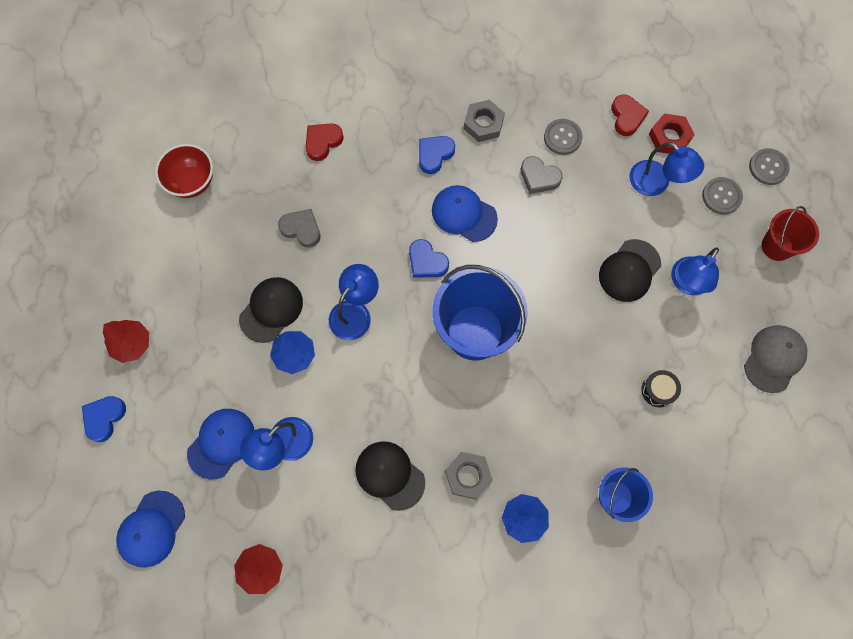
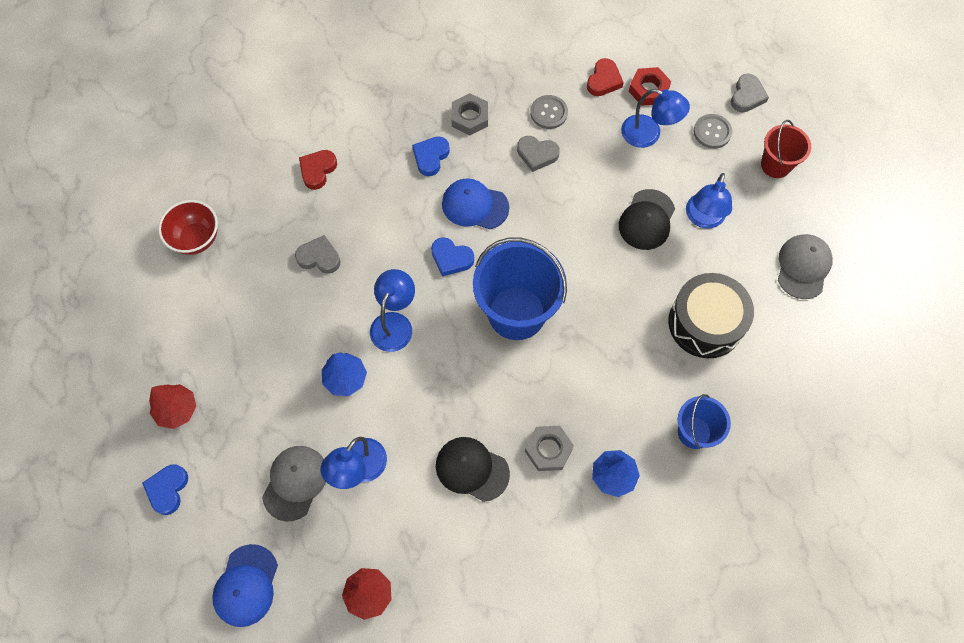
camera: 15 degrees left, 5 degrees down
blue cap [187,409,254,480] -> grey cap [262,446,326,521]
black cap [239,277,303,343] -> none
red heart [611,94,649,136] -> red heart turned 45 degrees clockwise [587,58,624,96]
black drum [641,370,681,407] -> black drum [668,273,754,358], size x2.23
grey button [749,148,790,185] -> grey heart [731,74,769,112]

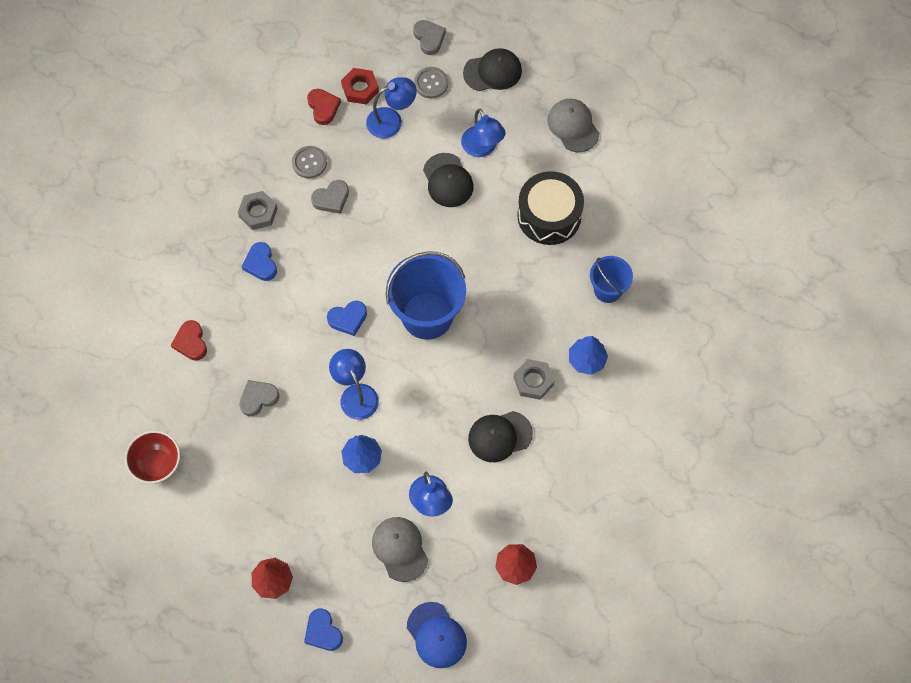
camera: 45 degrees left, 0 degrees up
blue cap [442,178,509,229] -> none
red bucket [761,120,811,178] -> black cap [463,48,522,91]

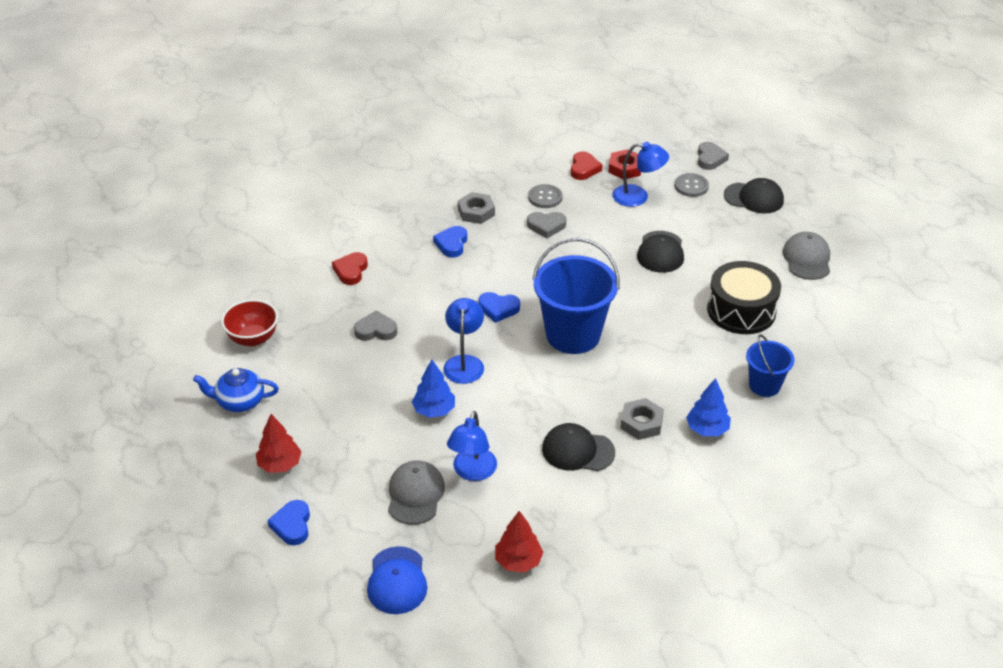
camera: 30 degrees right, 25 degrees down
blue lamp [461,109,506,157] -> none
none -> blue teapot [193,368,279,412]

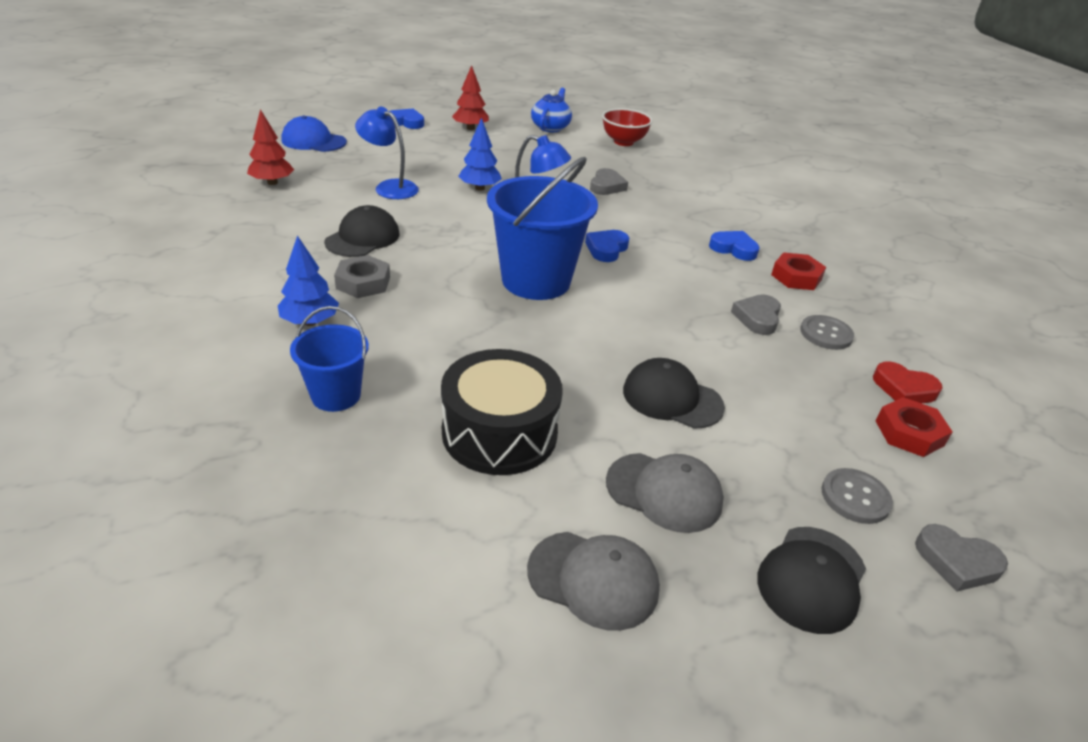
camera: 105 degrees right, 5 degrees down
red heart [332,252,368,285] -> none
grey cap [388,460,445,525] -> grey cap moved to [606,453,724,533]
grey nut [458,192,495,224] -> red nut [771,252,826,290]
blue lamp [613,142,669,207] -> none

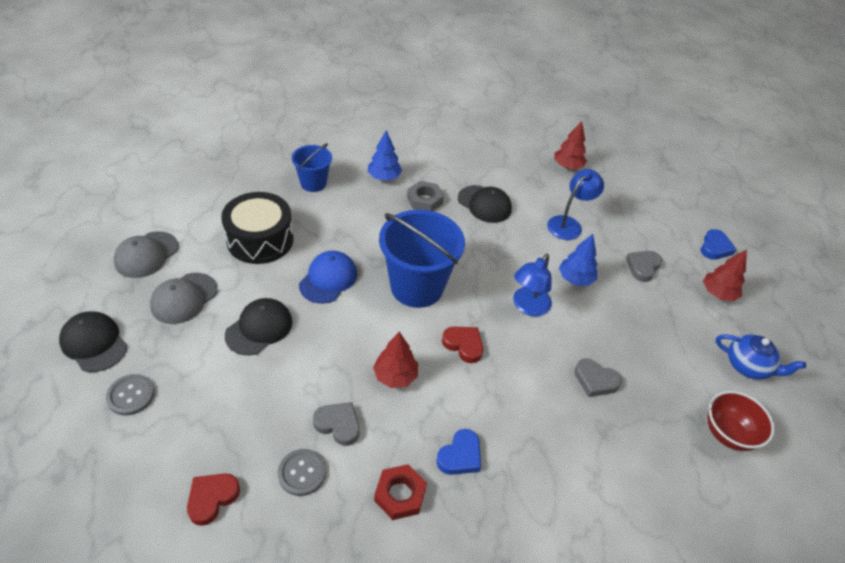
camera: 100 degrees right, 10 degrees up
blue cap [282,116,347,152] -> blue cap moved to [299,251,357,304]
blue heart [585,230,629,262] -> red heart [442,327,483,363]
red nut [876,397,952,457] -> none
grey heart [915,524,1008,591] -> grey heart moved to [626,251,662,282]
none -> red tree [373,332,418,388]

